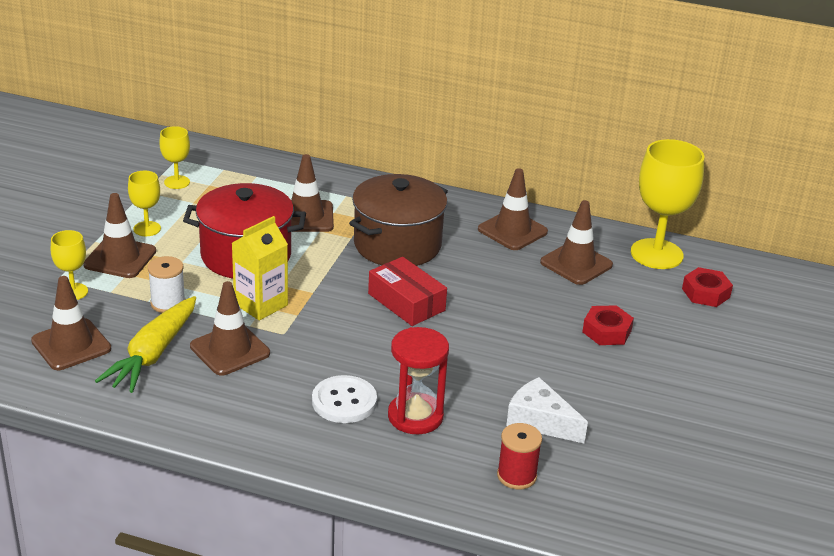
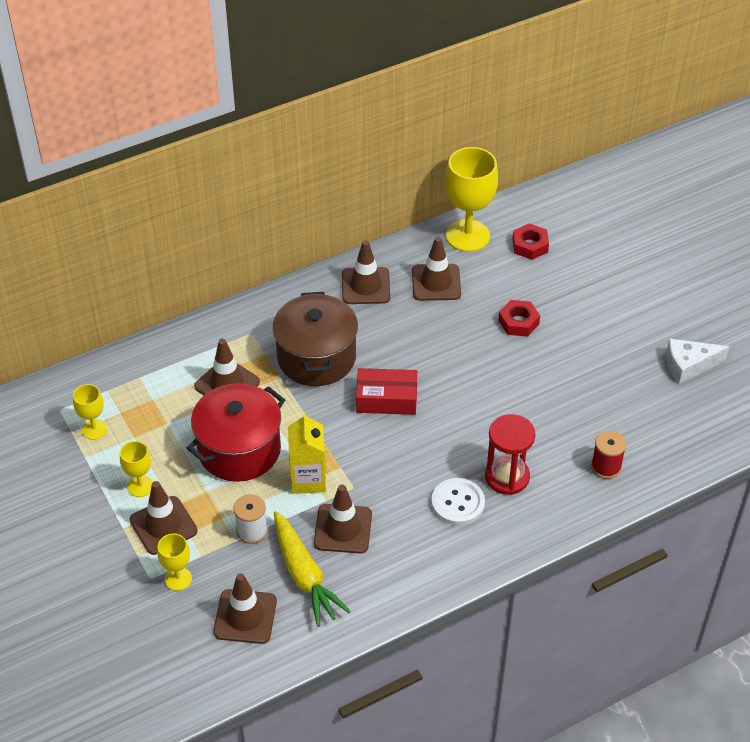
camera: 45 degrees left, 15 degrees up
white cheese [506,377,588,443] -> white cheese moved to [666,339,729,384]

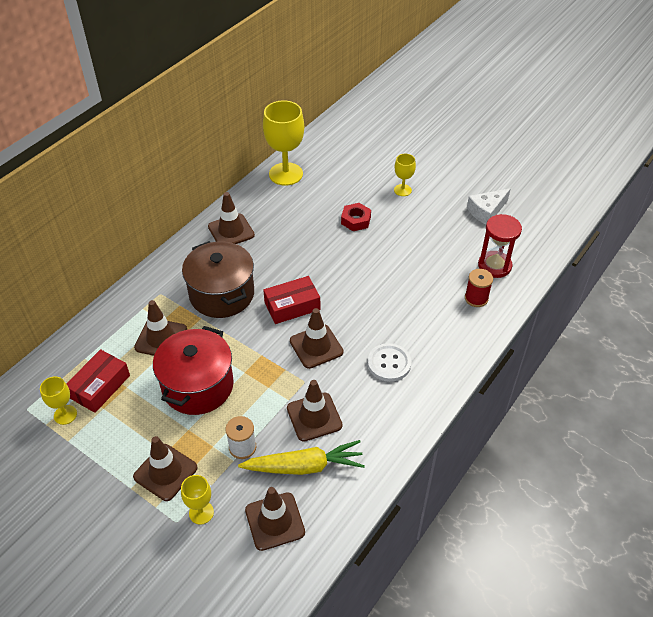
camera: 25 degrees left, 0 degrees up
yellow goblet [120,441,153,497] -> yellow goblet moved to [394,154,416,196]
yellow carrot [274,511,351,627] -> yellow carrot turned 45 degrees counterclockwise [238,440,365,475]
yellow carton [288,412,326,494] -> none
brown traffic cone [412,237,461,301] -> brown traffic cone moved to [290,308,344,369]
red hourglass [485,414,535,495] -> red hourglass moved to [478,214,522,278]
red nut [512,223,549,260] -> none
none -> red box [66,349,130,413]

